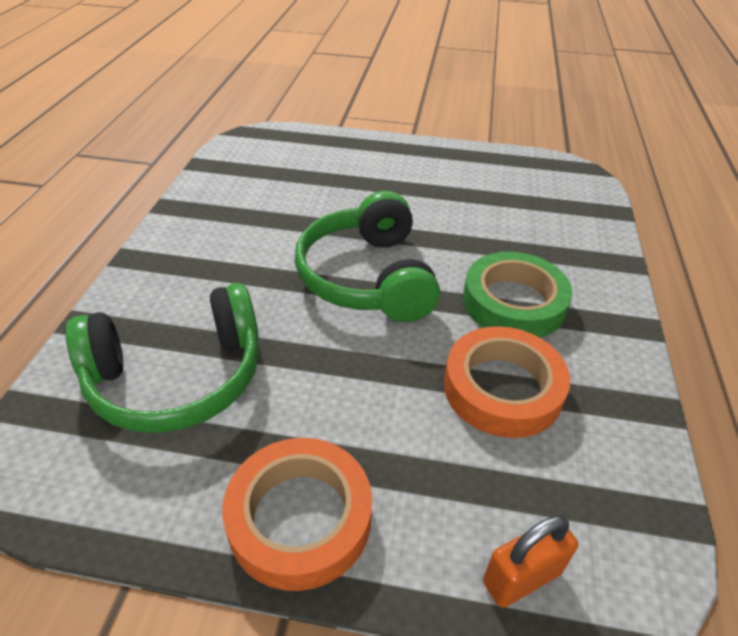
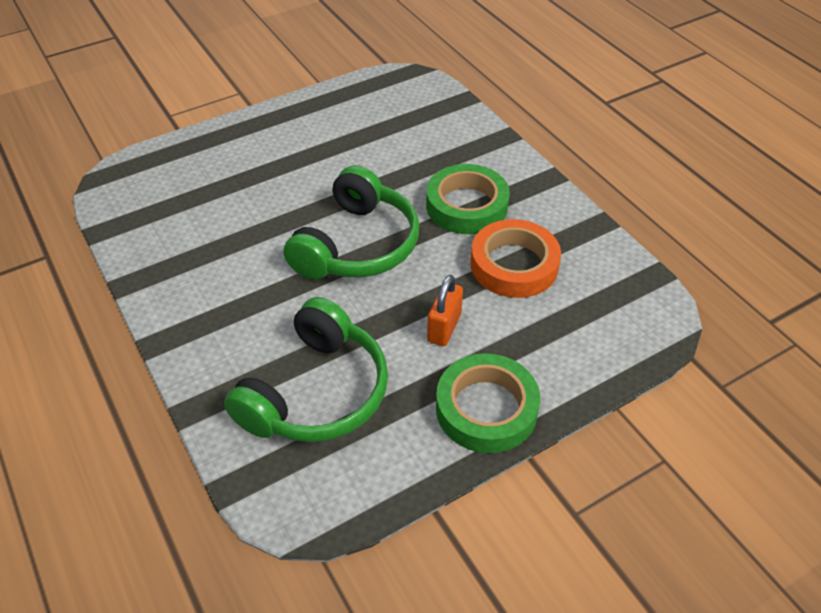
camera: 40 degrees left, 5 degrees up
orange tape [223,438,372,591] -> green tape [436,353,540,453]
green headphones [295,191,440,322] -> green headphones turned 105 degrees counterclockwise [284,165,419,280]
orange padlock [483,515,578,608] -> orange padlock moved to [427,275,463,346]

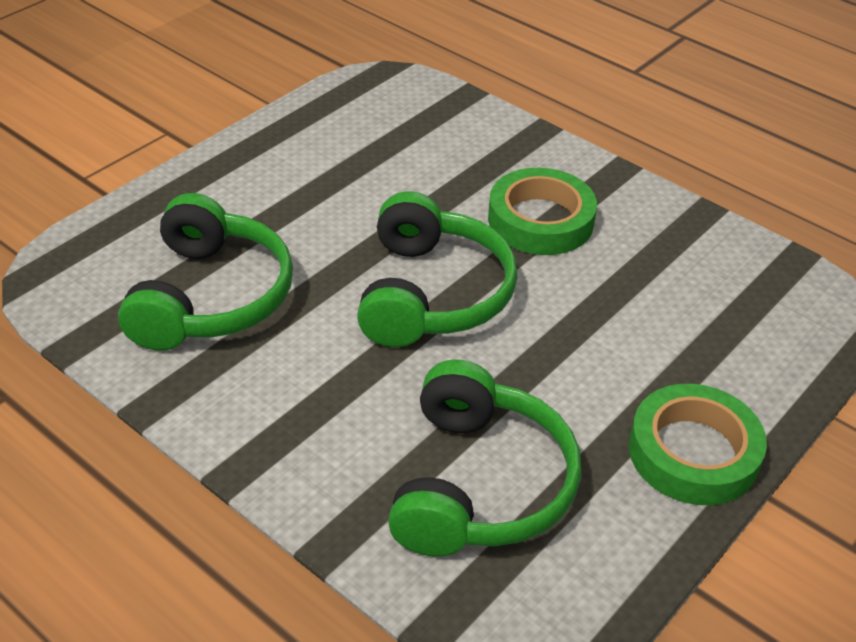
camera: 20 degrees left, 5 degrees down
orange padlock [427,275,463,346] -> none
orange tape [471,219,561,298] -> none
none -> green headphones [118,193,293,351]

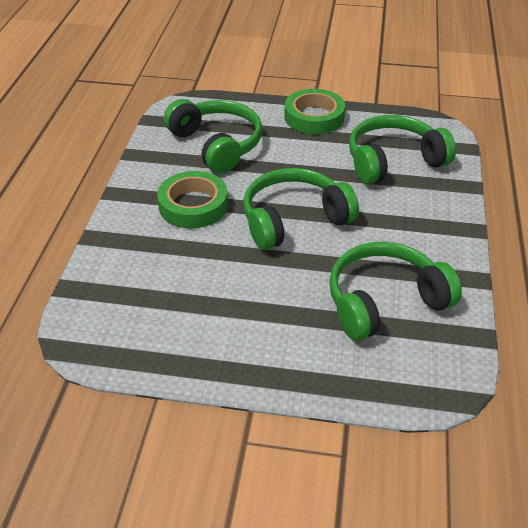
camera: 120 degrees left, 0 degrees up
none -> green headphones [164,99,262,173]

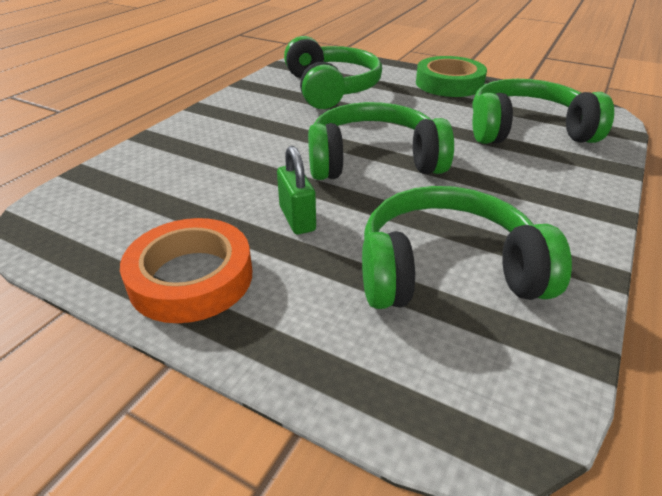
camera: 20 degrees right, 5 degrees down
green tape [157,171,228,228] -> none
none -> orange tape [120,218,252,323]
none -> green padlock [277,146,316,235]

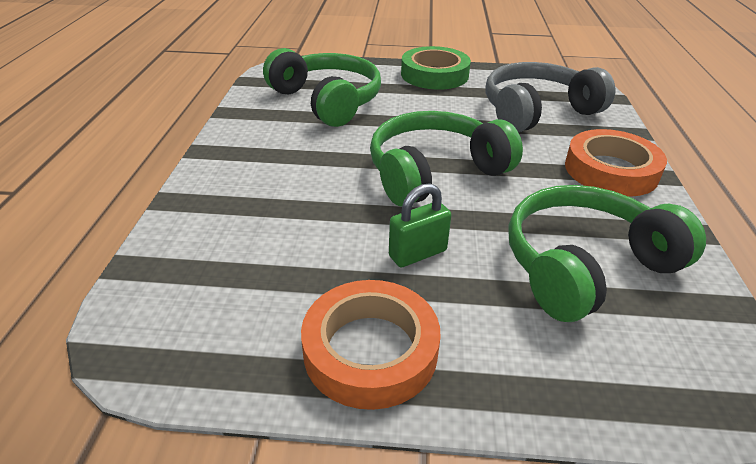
camera: 25 degrees left, 0 degrees up
green padlock [277,146,316,235] -> green padlock turned 75 degrees counterclockwise [389,183,451,267]
green headphones [472,79,614,144] -> grey headphones [485,62,615,132]
none -> orange tape [565,129,667,197]

